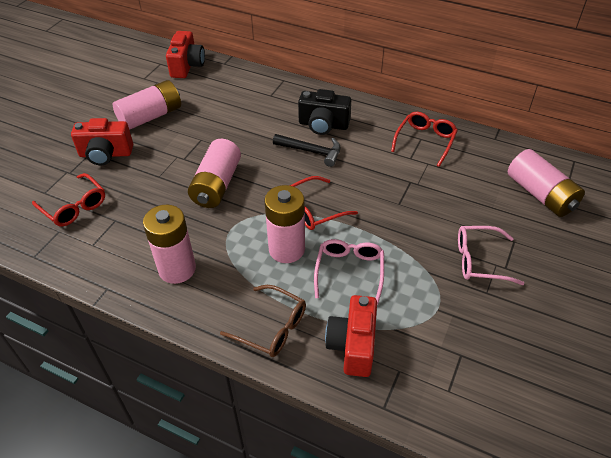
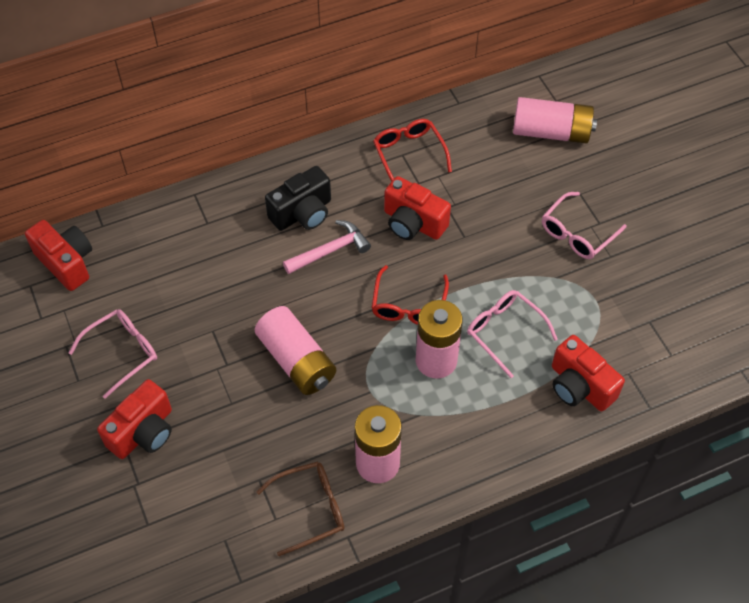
camera: 50 degrees left, 10 degrees up
red glasses [32,173,105,226] -> none
pink battery [113,80,181,130] -> pink glasses [69,309,157,399]
brown glasses [220,285,306,357] -> brown glasses moved to [257,461,344,556]
black hammer [273,134,341,167] -> pink hammer [283,220,371,274]
none -> red camera [384,176,451,240]

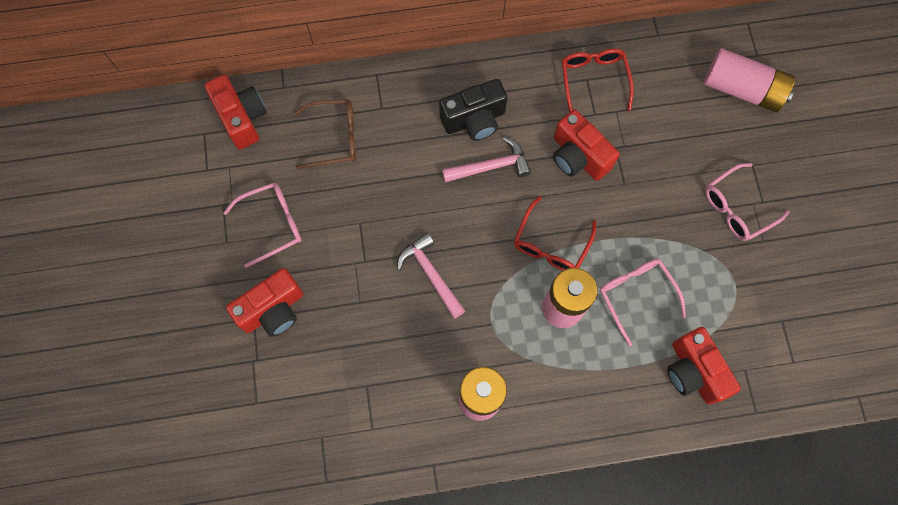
camera: 15 degrees right, 15 degrees up
pink battery [255,306,336,395] -> pink hammer [397,233,465,319]
brown glasses [257,461,344,556] -> brown glasses moved to [294,99,356,169]

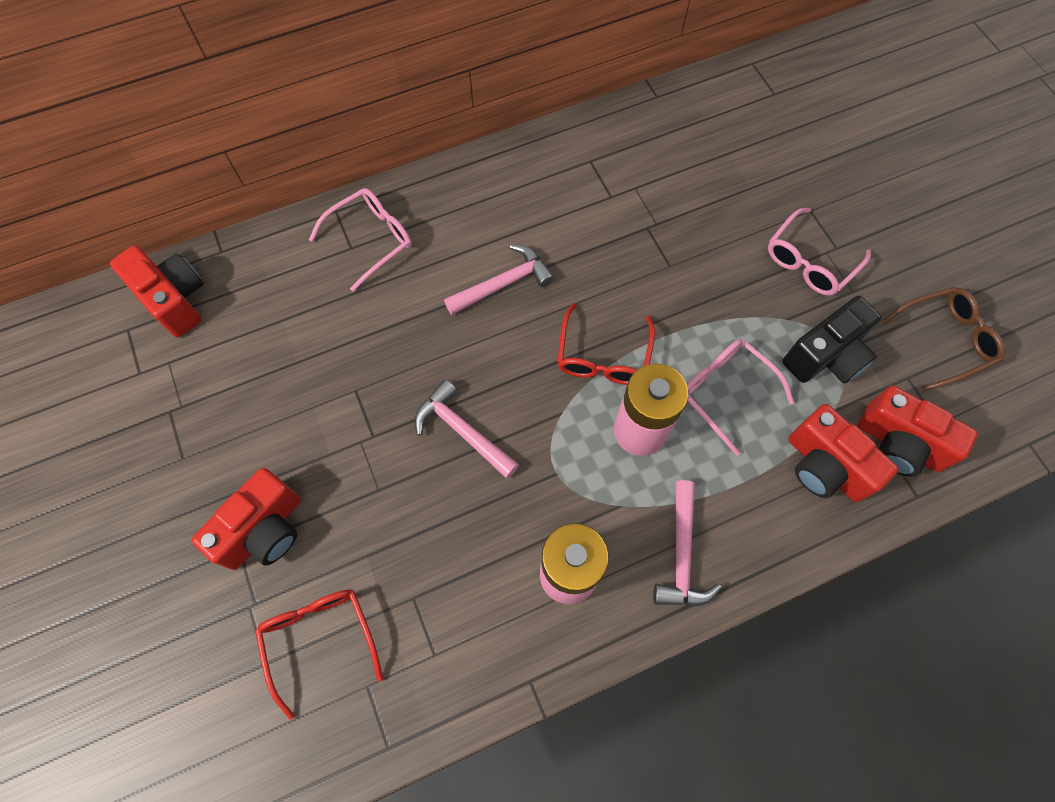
camera: 15 degrees left, 5 degrees down
pink glasses [223,182,301,268] -> pink glasses moved to [309,188,412,291]
brown glasses [294,99,356,169] -> brown glasses moved to [881,287,1005,391]
black camera [439,79,507,141] -> black camera moved to [782,296,881,383]
red camera [553,110,620,181] -> red camera moved to [858,386,978,477]
red glasses [562,48,634,112] -> red glasses moved to [255,589,383,720]
pink battery [704,48,795,112] -> none
none -> pink hammer [653,480,721,607]

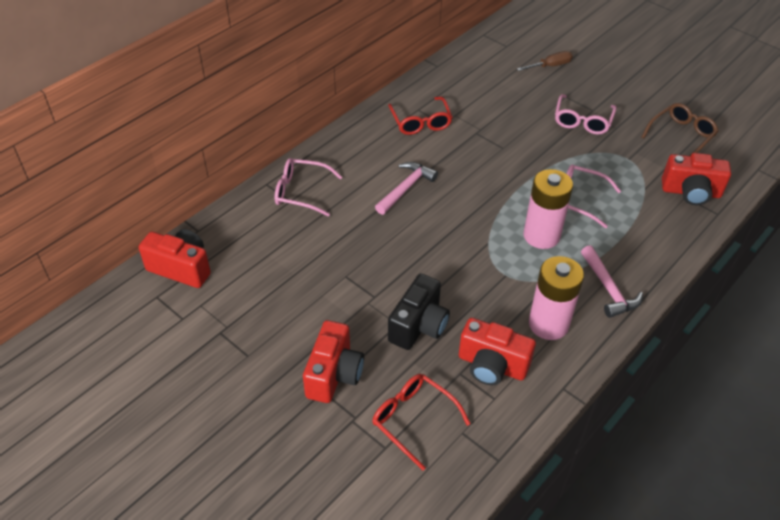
camera: 25 degrees left, 20 degrees down
pink glasses [309,188,412,291] -> pink glasses turned 105 degrees counterclockwise [275,158,342,216]
pink hammer [415,379,519,479] -> none
red glasses [557,303,655,385] -> red glasses moved to [388,97,452,135]
black camera [782,296,881,383] -> black camera moved to [388,274,450,350]
red camera [788,404,899,502] -> red camera moved to [459,318,536,385]
none -> brown screwdriver [517,51,573,71]

